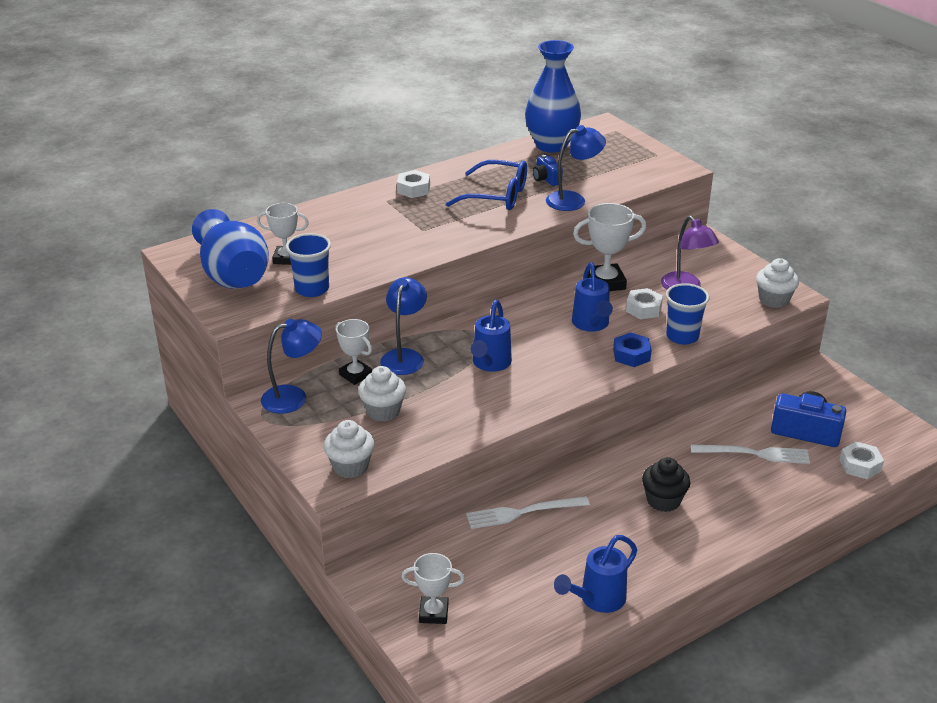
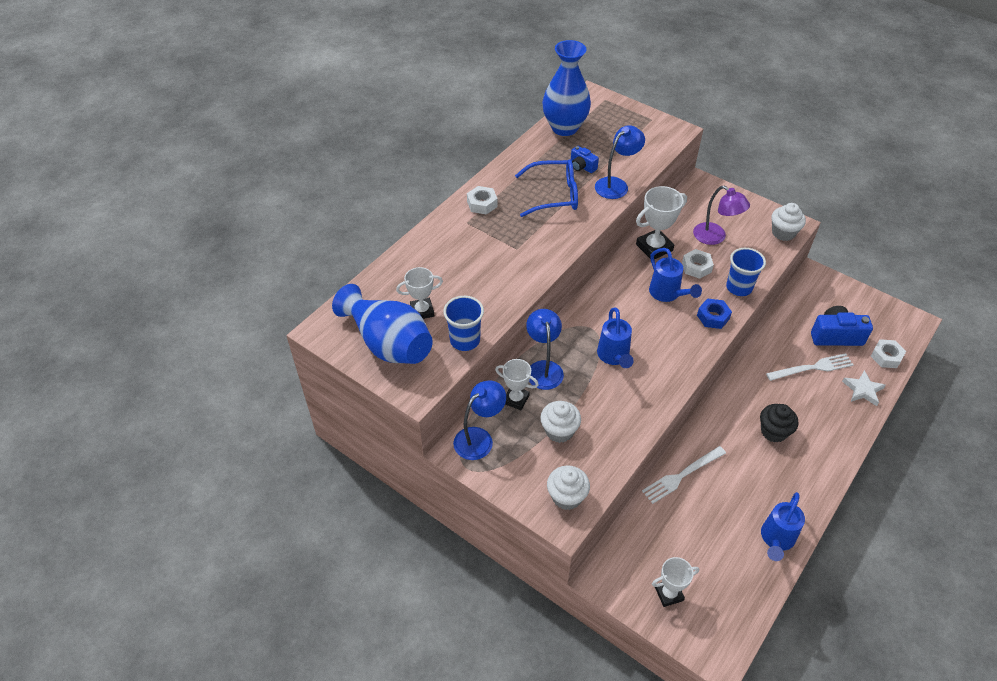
camera: 20 degrees left, 15 degrees up
none -> white star [842,370,886,406]

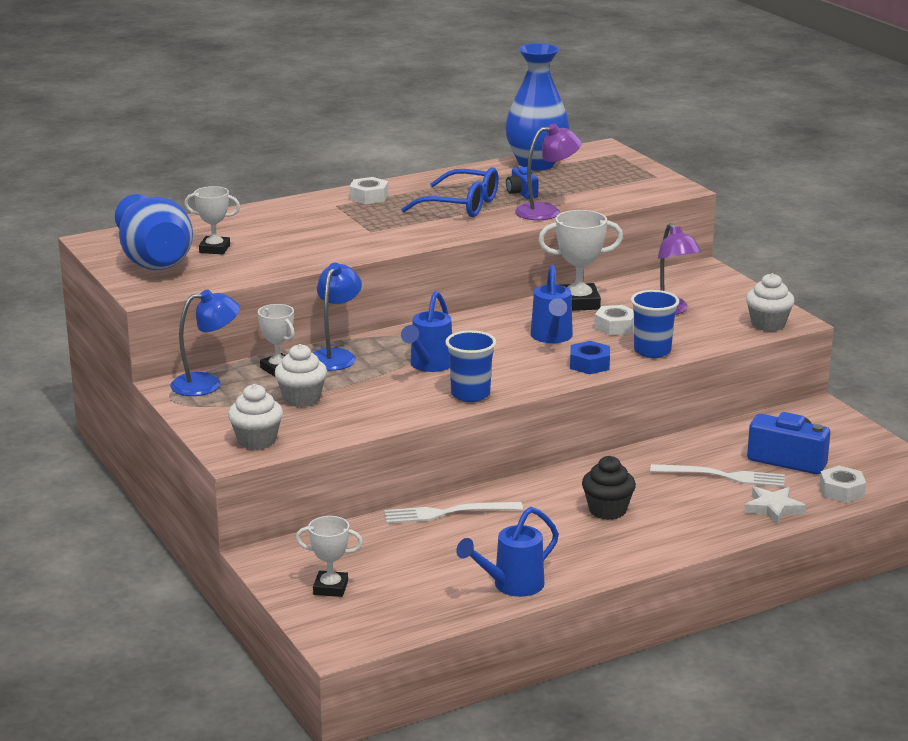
camera: 25 degrees right, 25 degrees down
blue cup [443,296,484,351] -> blue cup moved to [445,330,496,402]
blue lamp [595,125,645,199] -> purple lamp [515,124,582,220]

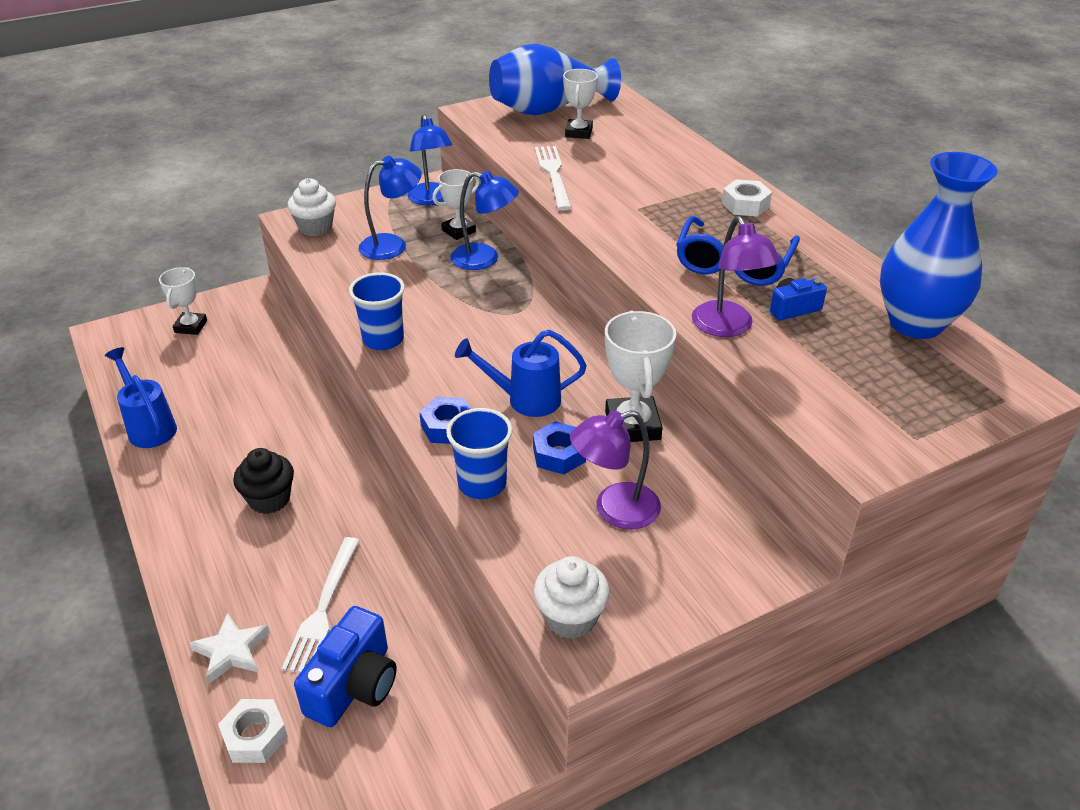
camera: 90 degrees right, 15 degrees up
white cupcake [275,344,327,407] -> blue lamp [359,156,422,260]
white fork [384,502,523,524] -> white fork moved to [535,146,572,211]
blue watering can [401,291,452,372] -> none
white nut [594,305,634,335] -> blue nut [533,422,586,474]

